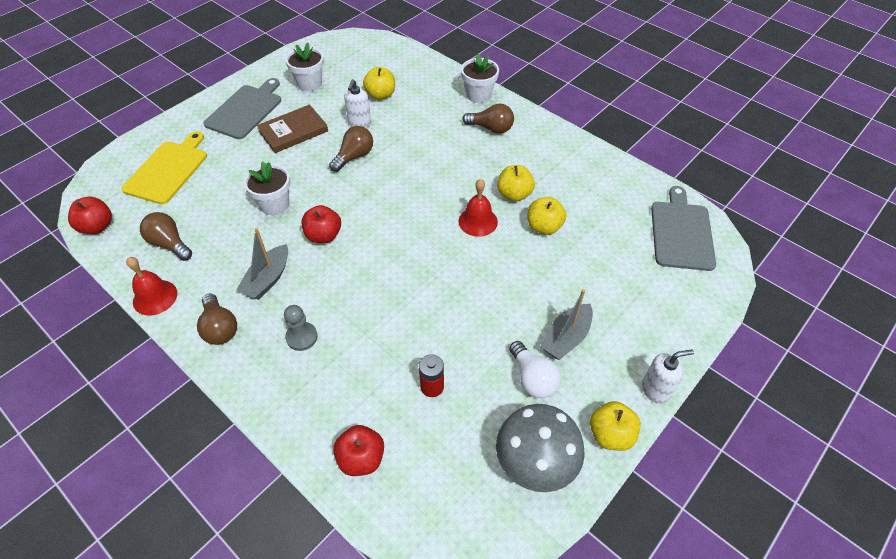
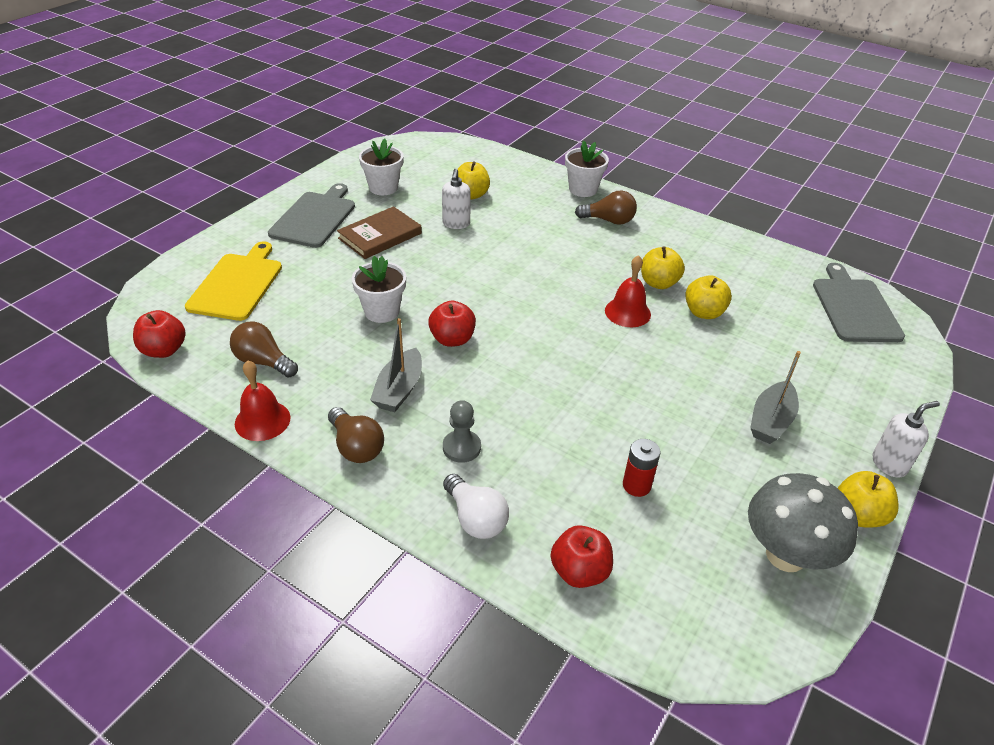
camera: 10 degrees left, 10 degrees down
brown light bulb [329,126,373,172] -> none
white light bulb [509,341,561,398] -> white light bulb moved to [443,474,509,539]

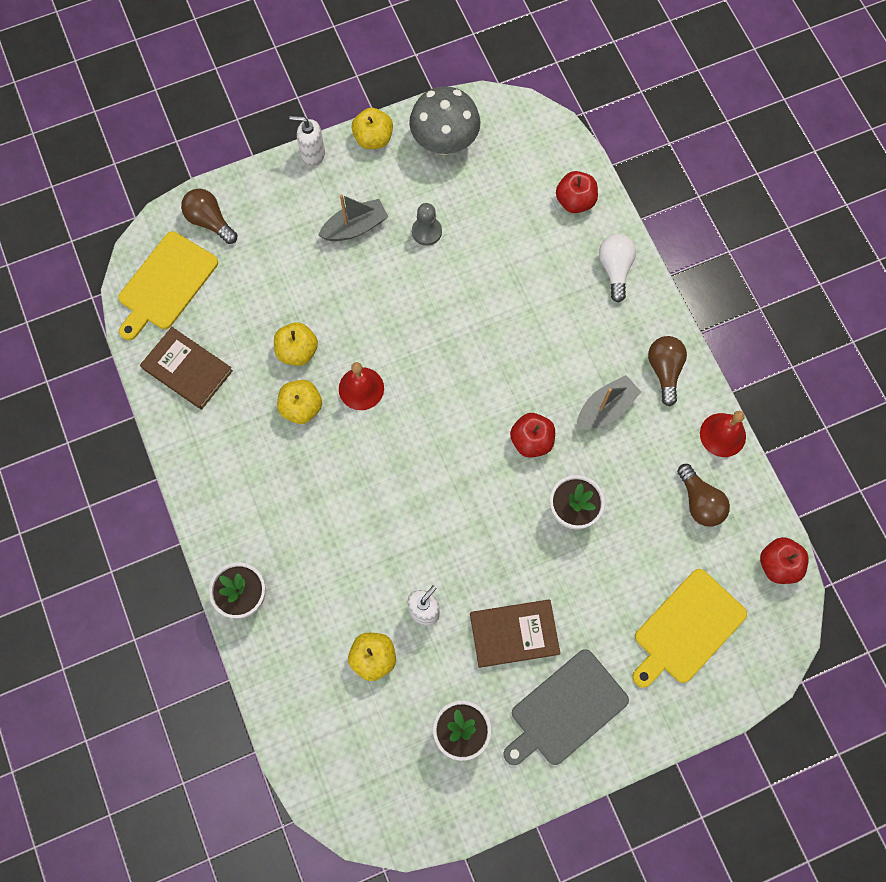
camera: 145 degrees left, 30 degrees up
grey pawn [443,400,481,463] -> grey pawn moved to [412,203,442,246]
brown light bulb [575,190,637,225] -> brown light bulb moved to [181,189,238,244]
red battery [623,439,660,497] -> none
grey cutting board [813,263,905,342] -> yellow cutting board [118,231,218,340]
none -> brown book [140,327,233,410]

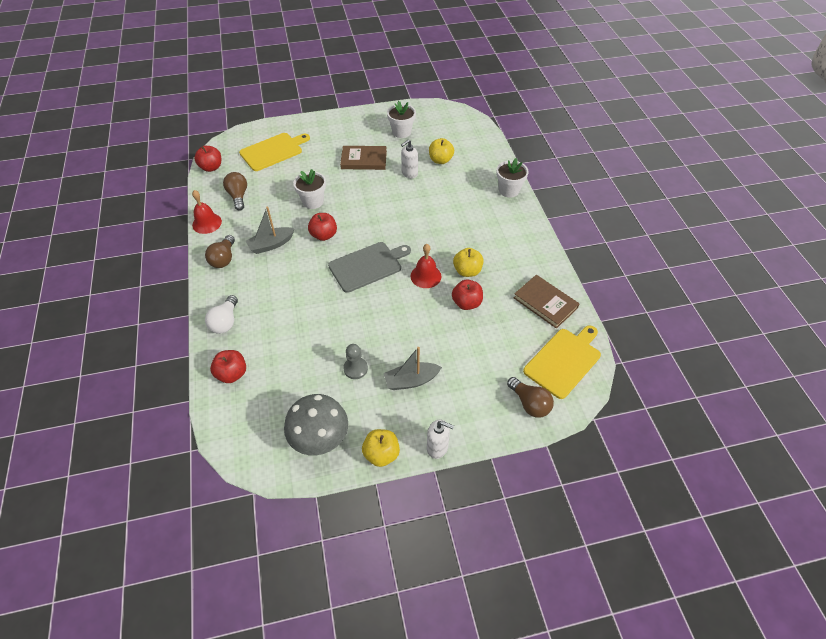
camera: 170 degrees left, 20 degrees down
yellow apple [274,322,318,366] -> red apple [452,280,483,310]
grey cutting board [503,649,629,765] -> grey cutting board moved to [328,242,411,293]

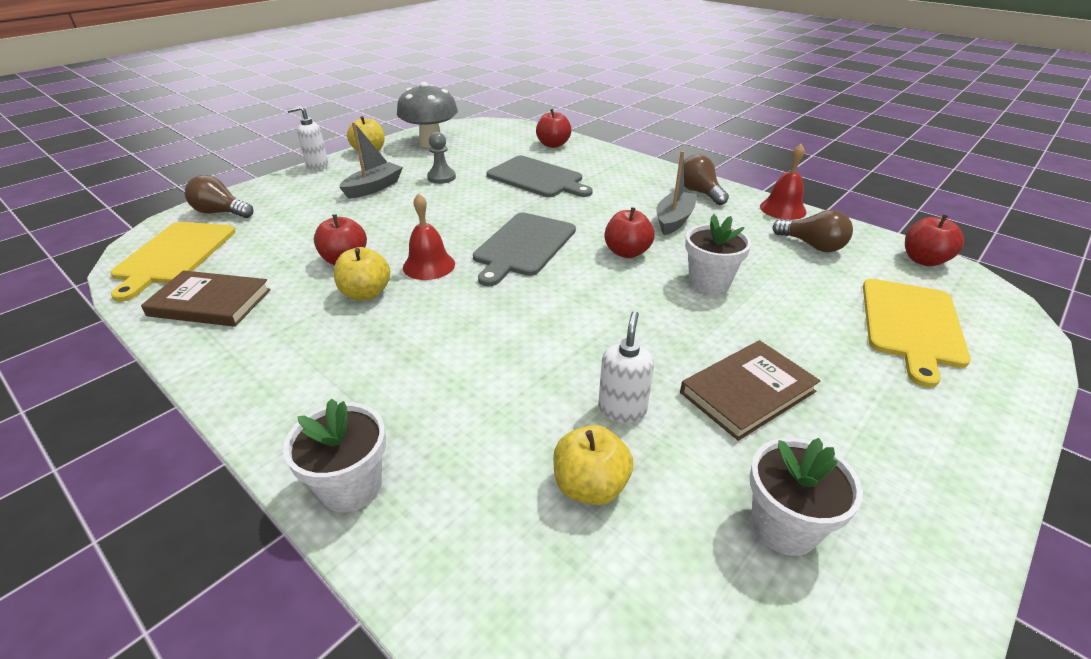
camera: 145 degrees right, 15 degrees down
white light bulb [205,295,238,334] -> none
none -> grey cutting board [486,156,593,197]

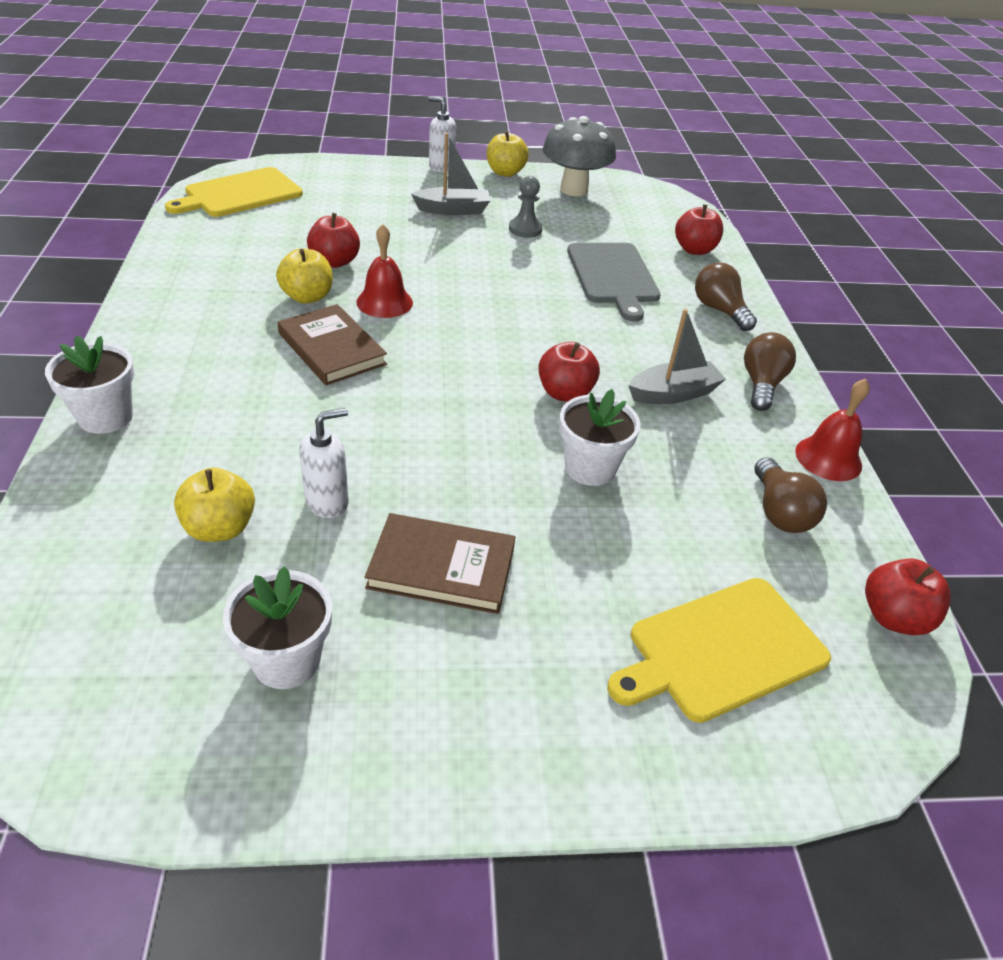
camera: 40 degrees right, 5 degrees up
brown book [141,270,271,327] -> brown book moved to [277,304,387,385]
brown light bulb [185,175,253,218] -> brown light bulb moved to [695,262,757,331]
grey cutting board [473,212,576,286] -> none

